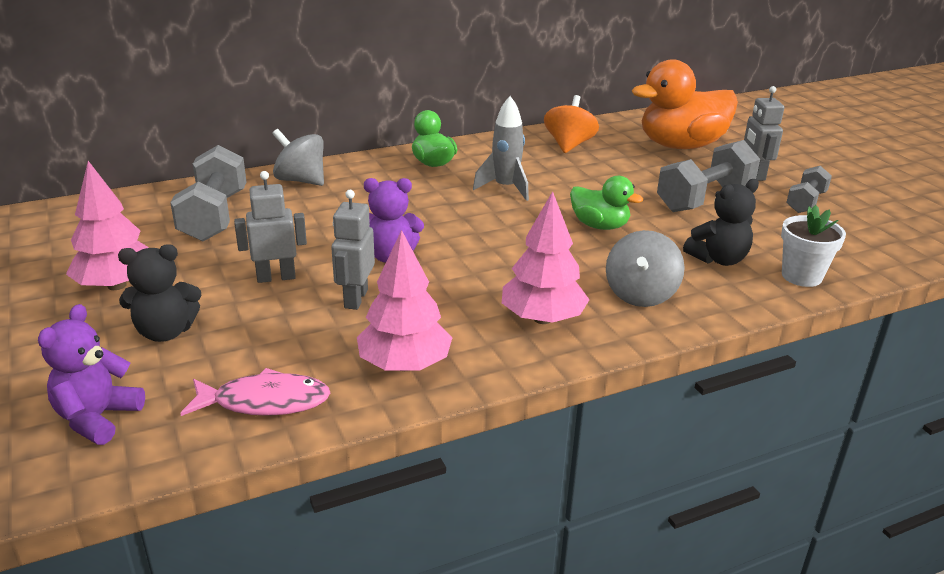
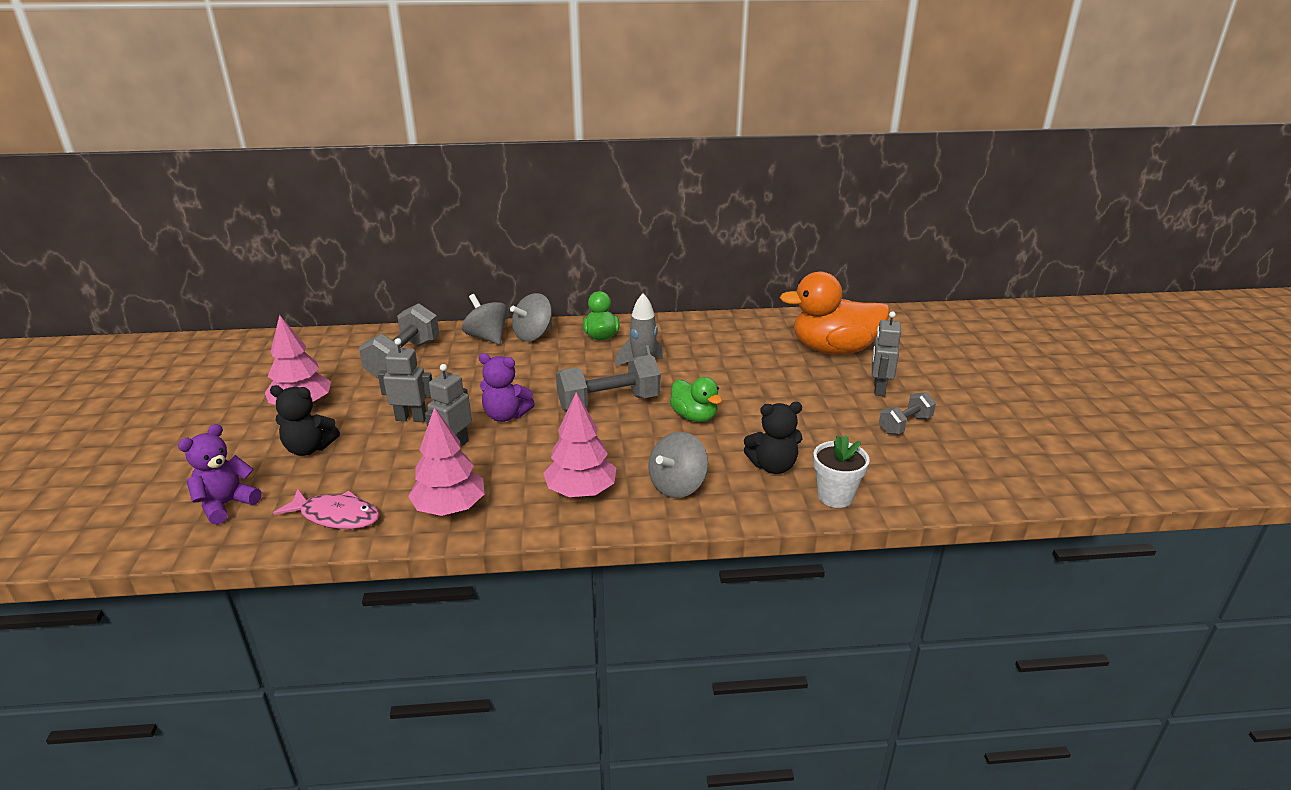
camera: 20 degrees right, 0 degrees up
orange spinning top [544,95,599,153] -> none
grey dumbbell [657,140,760,212] -> grey dumbbell moved to [556,355,661,411]
none -> grey spinning top [510,293,552,342]

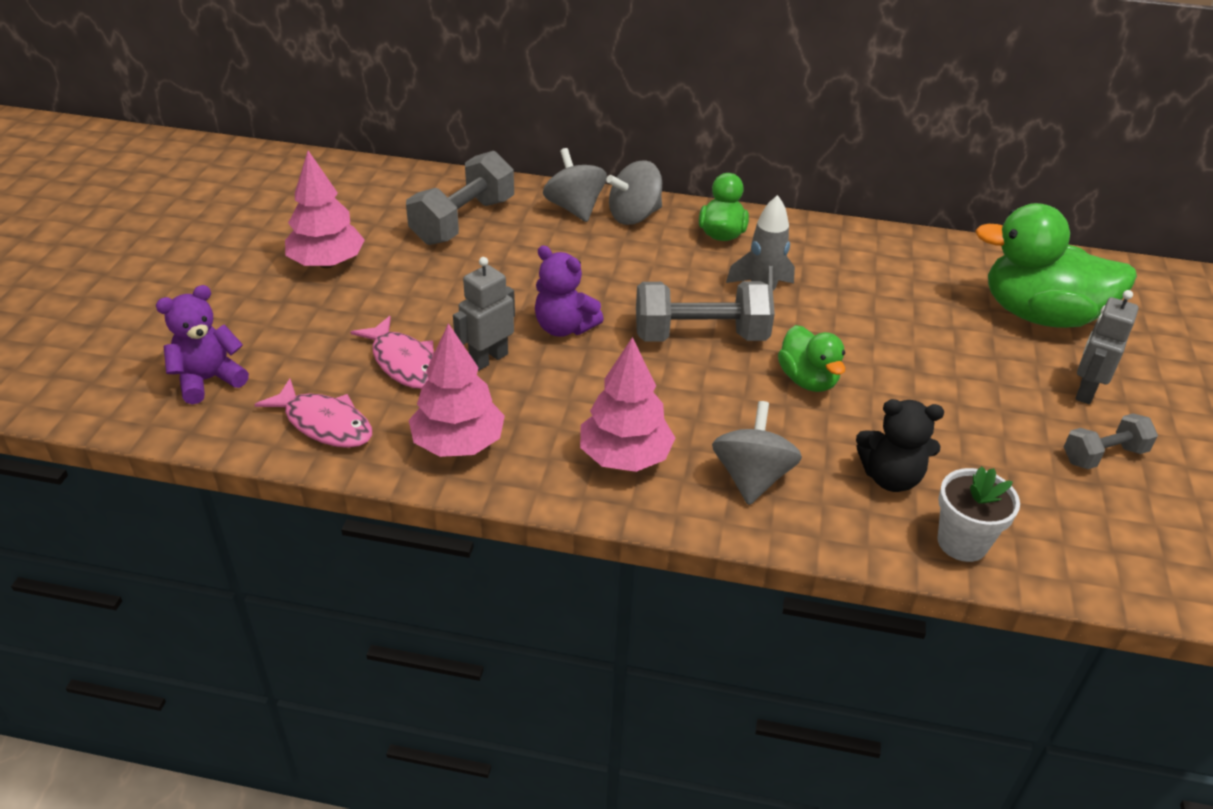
camera: 15 degrees right, 10 degrees up
black teddy bear [270,385,340,456] -> none
grey robot [378,338,432,422] -> none
grey spinning top [648,432,708,498] -> grey spinning top turned 135 degrees clockwise [712,401,802,505]
orange duck [780,272,890,355] -> green duck [975,203,1137,328]
none -> pink fish [350,316,434,389]

